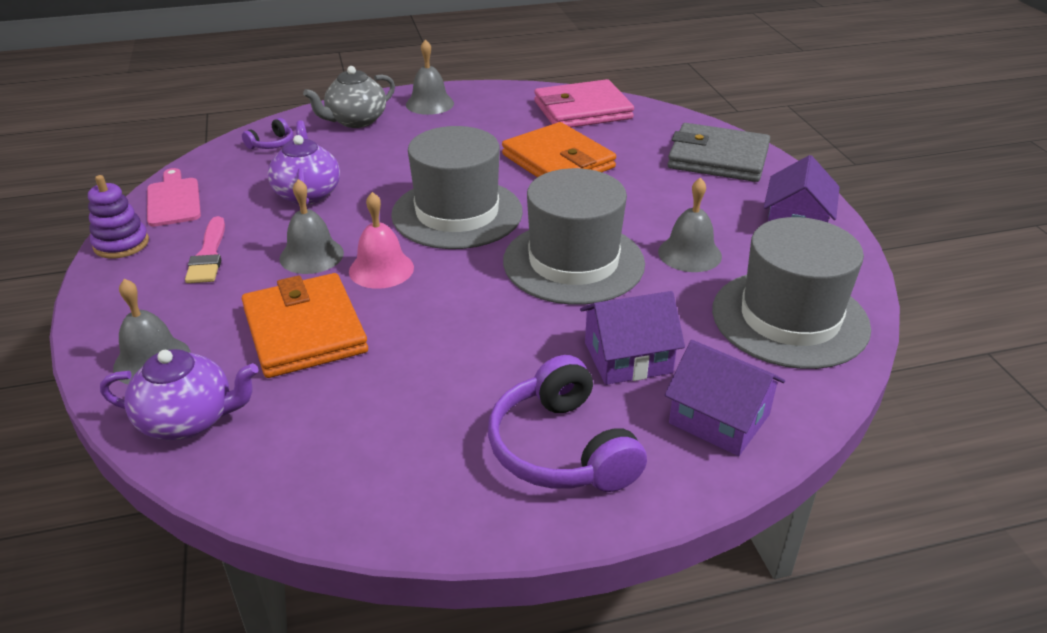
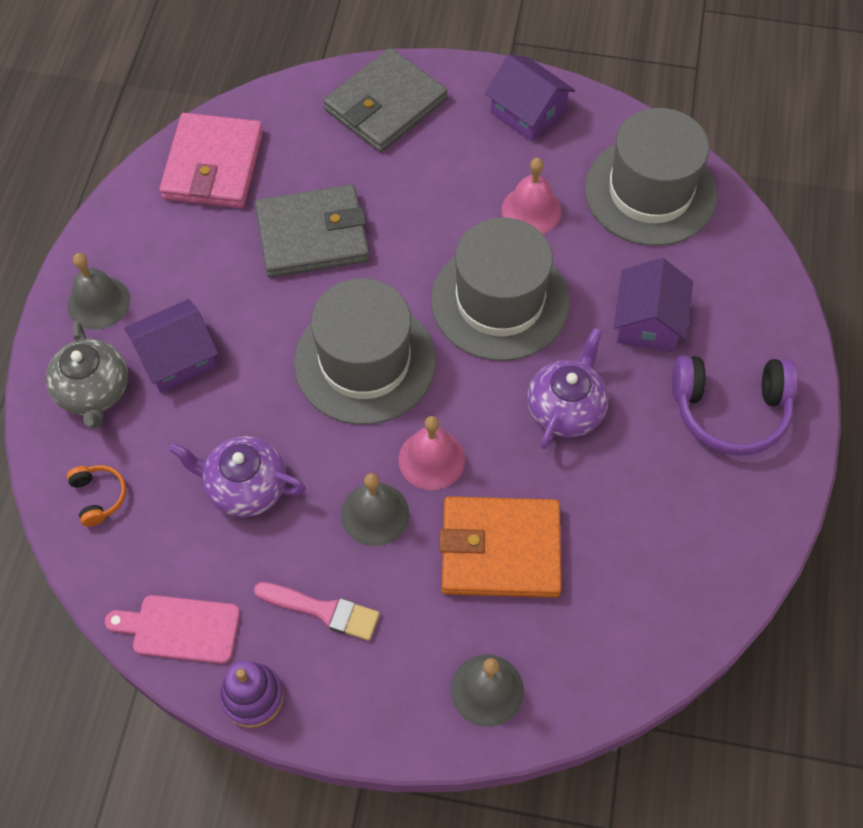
camera: 65 degrees left, 25 degrees up
purple teapot [100,349,259,440] -> purple teapot moved to [527,328,609,449]
purple headphones [242,118,293,149] -> orange headphones [67,465,126,527]
orange wallet [502,122,616,177] -> grey wallet [255,184,369,278]
grey bell [658,177,722,272] -> pink bell [501,158,562,234]
purple house [664,340,785,456] -> purple house moved to [124,299,218,393]

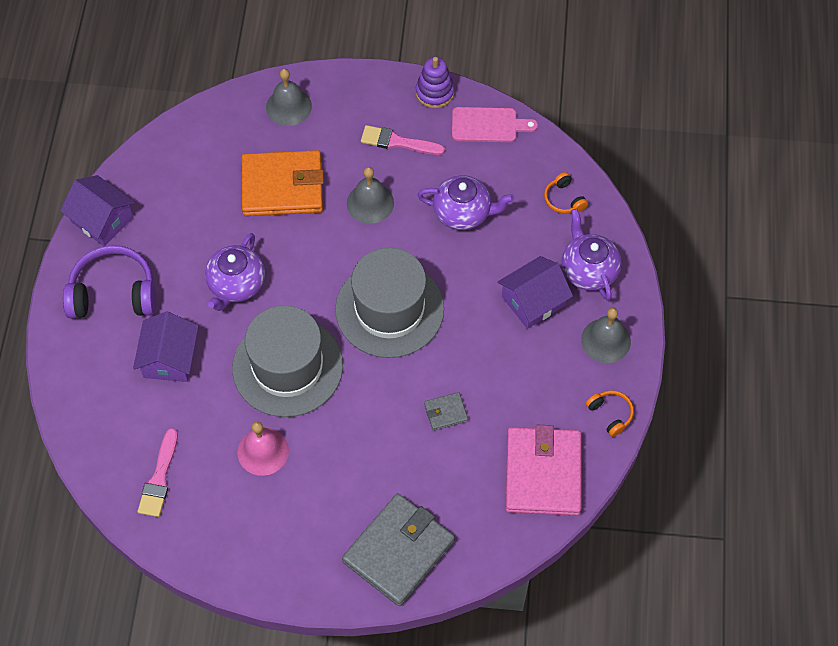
camera: 175 degrees right, 0 degrees up
grey teapot [46,321,128,429] -> purple teapot [562,209,621,301]
grey wallet [255,184,369,278] -> grey wallet [424,392,468,431], size x0.44
pink bell [399,416,465,490] -> none
purple house [485,55,575,142] -> purple house moved to [60,175,135,246]
grey hat [585,108,717,246] -> pink brush [138,428,178,517]
none -> orange headphones [586,390,634,437]

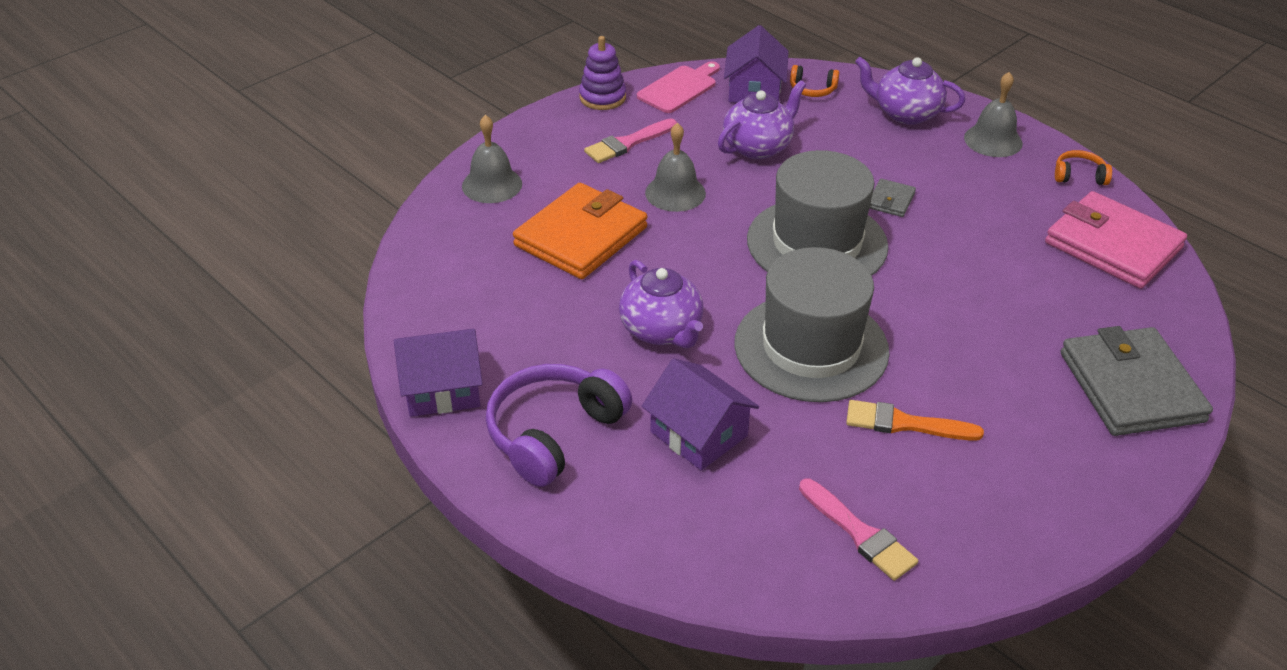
camera: 50 degrees left, 20 degrees down
pink bell [237,422,289,476] -> orange brush [846,400,984,441]
grey wallet [424,392,468,431] -> grey wallet moved to [869,179,916,217]
purple house [498,256,573,329] -> purple house moved to [724,25,789,103]

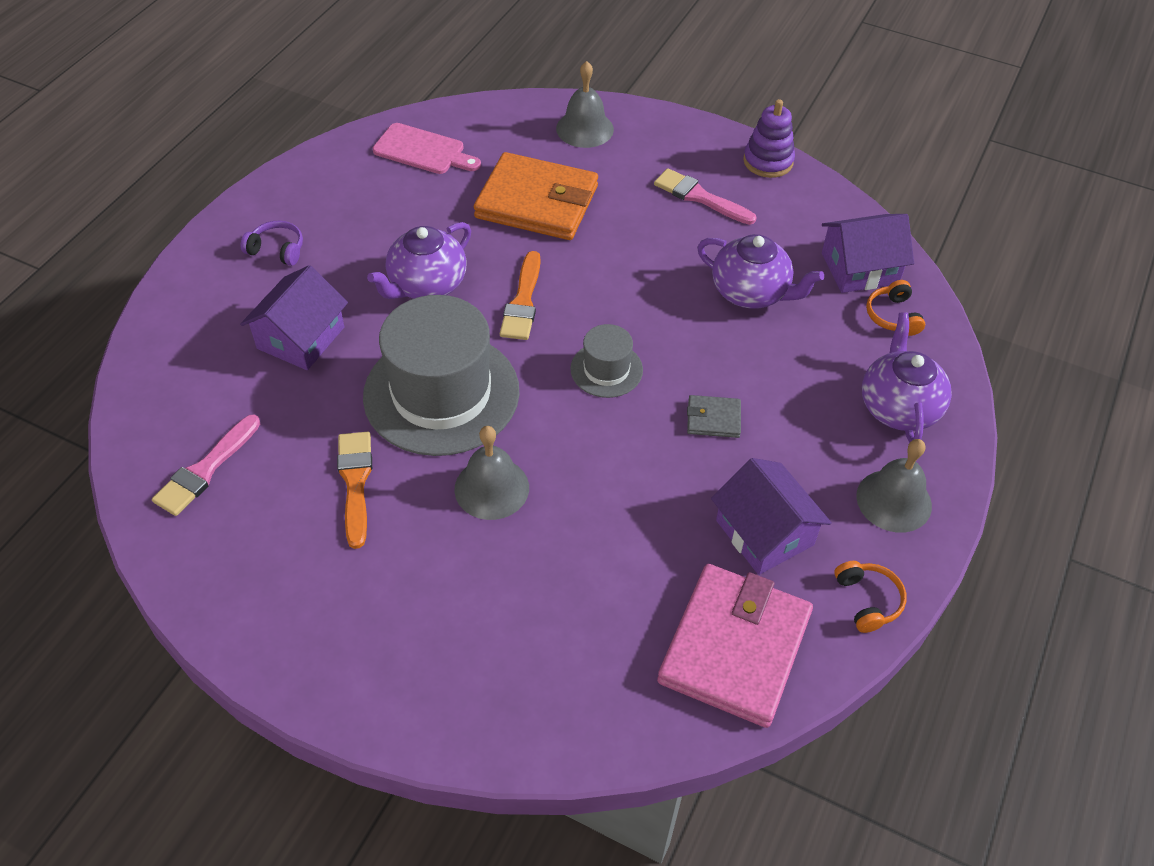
camera: 70 degrees right, 10 degrees up
purple house [394,329,483,417] -> purple house moved to [711,458,832,575]
purple headphones [486,364,632,487] -> purple headphones [240,221,303,266], size x0.49
pink cutting board [637,61,720,113] -> pink cutting board moved to [373,123,481,174]
grey bell [645,123,706,212] -> grey bell moved to [454,426,529,520]
grey hat [747,150,888,276] -> grey hat [570,324,643,398], size x0.48
grey wallet [1061,326,1213,436] -> none
none -> orange brush [500,251,541,340]

